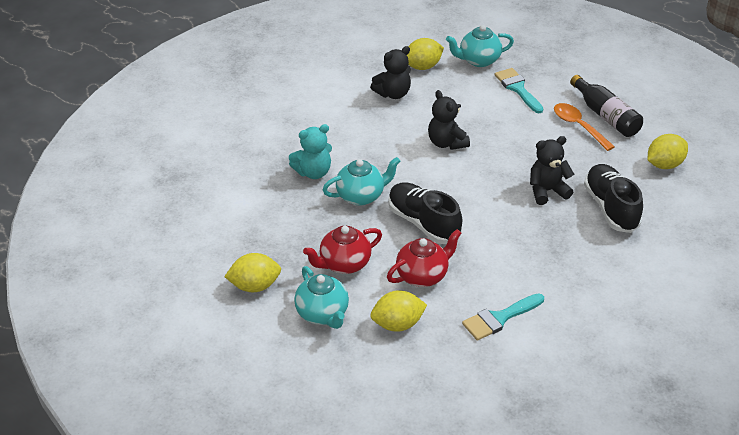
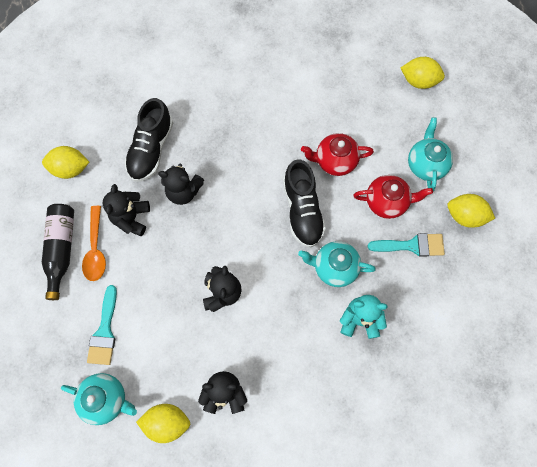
camera: 150 degrees left, 30 degrees up
yellow lemon [370,290,427,332] -> yellow lemon moved to [401,57,445,89]
turquoise brush [462,293,544,341] -> turquoise brush moved to [368,233,445,257]
none -> black teddy bear [103,184,150,236]

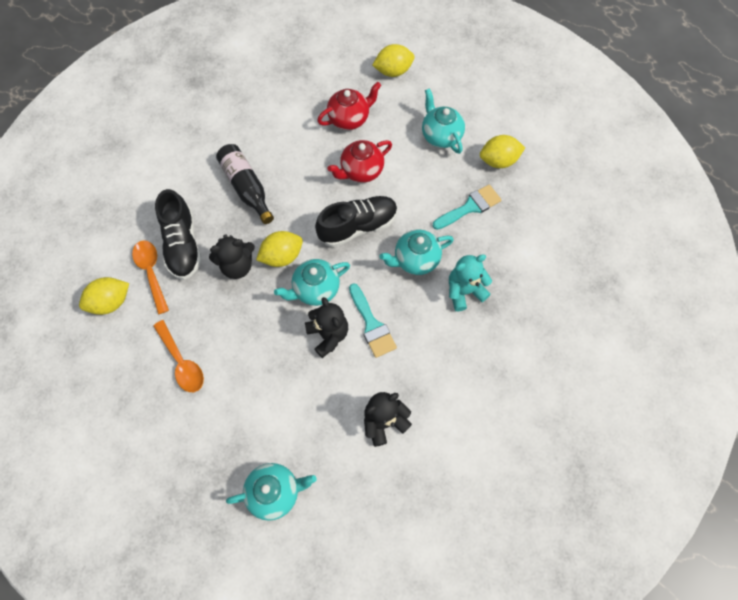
camera: 30 degrees left, 5 degrees down
black bottle [42,204,74,300] -> black bottle moved to [216,144,274,224]
turquoise brush [87,285,117,365] -> turquoise brush moved to [349,283,397,358]
black teddy bear [103,184,150,236] -> none
yellow lemon [136,404,190,443] -> yellow lemon moved to [256,231,303,267]
black shoe [283,159,326,248] -> black shoe turned 75 degrees counterclockwise [315,196,397,247]
red teapot [353,175,433,219] -> red teapot moved to [317,82,381,130]
none -> orange spoon [132,240,169,314]
none -> turquoise teapot [274,259,350,306]

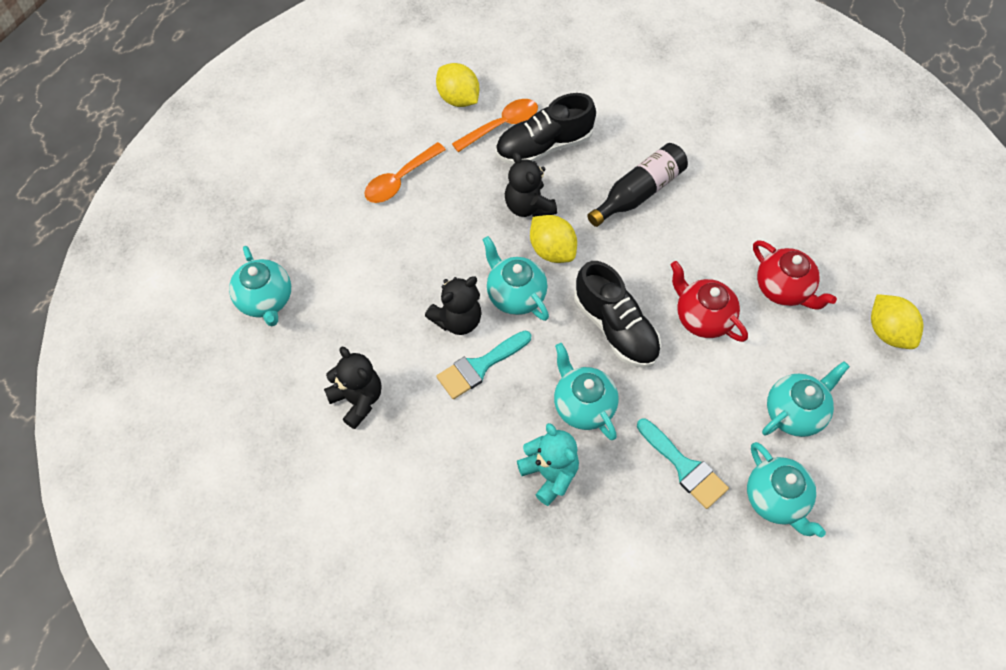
camera: 80 degrees right, 5 degrees down
yellow lemon [480,135,525,168] -> turquoise teapot [747,442,826,537]

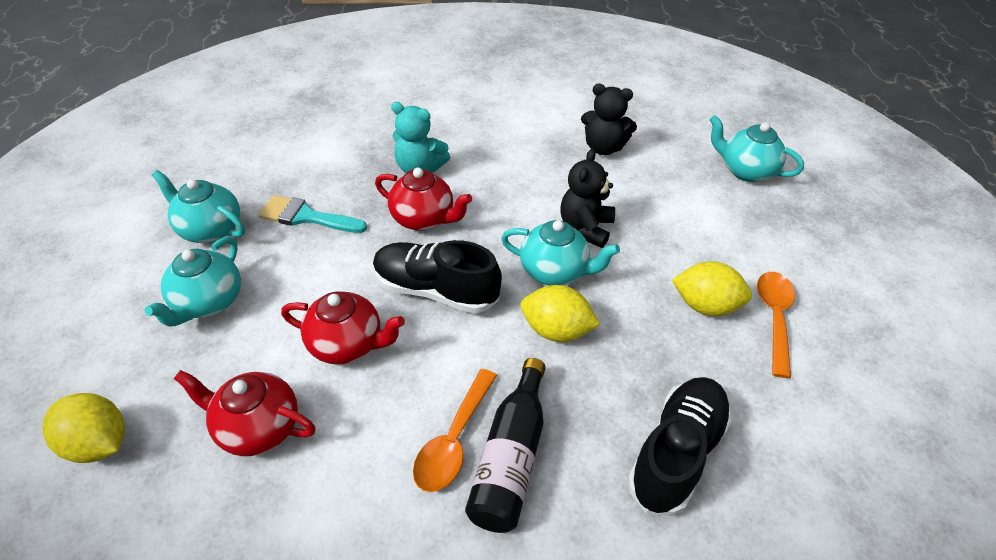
camera: 145 degrees right, 15 degrees down
yellow lemon [436,63,479,107] -> yellow lemon moved to [672,261,752,316]
turquoise brush [436,331,531,399] -> none
orange spoon [452,99,538,152] -> orange spoon moved to [413,369,497,492]
black teddy bear [505,152,557,217] -> none
turquoise teapot [554,343,618,440] -> red teapot [375,168,472,231]

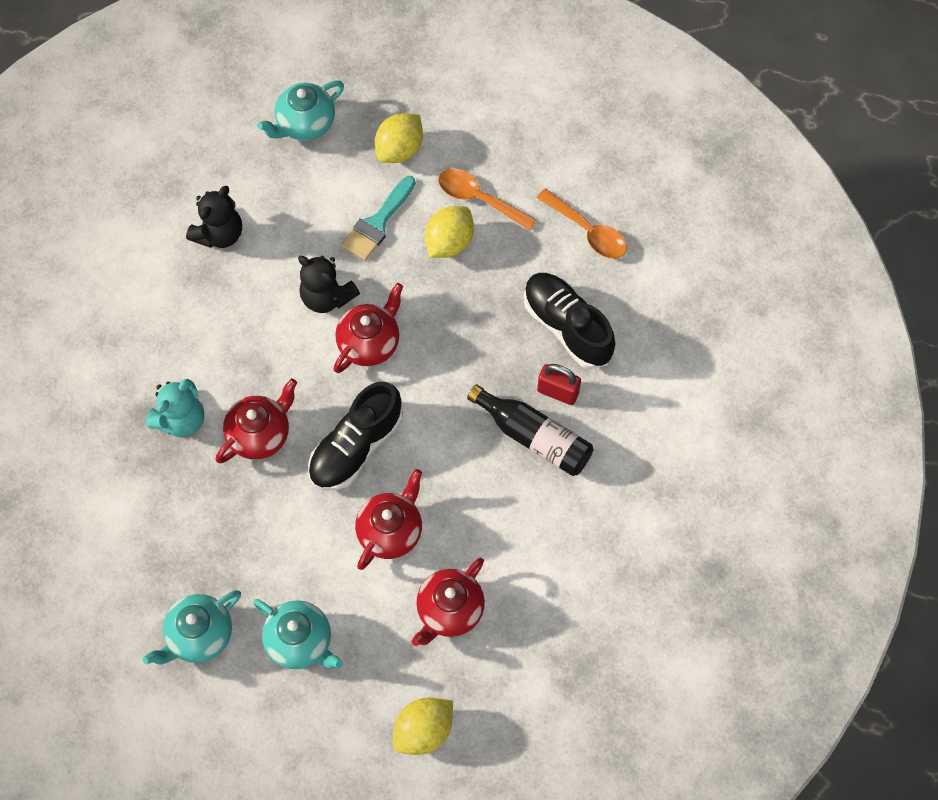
camera: 70 degrees left, 20 degrees up
turquoise brush [259,195,367,233] -> turquoise brush moved to [341,176,415,261]
orange spoon [413,369,497,492] -> orange spoon moved to [537,188,627,259]
turquoise teapot [501,220,620,285] -> red teapot [334,283,403,373]
yellow lemon [521,285,600,342] -> yellow lemon moved to [375,113,423,163]
none -> red padlock [537,364,581,405]

